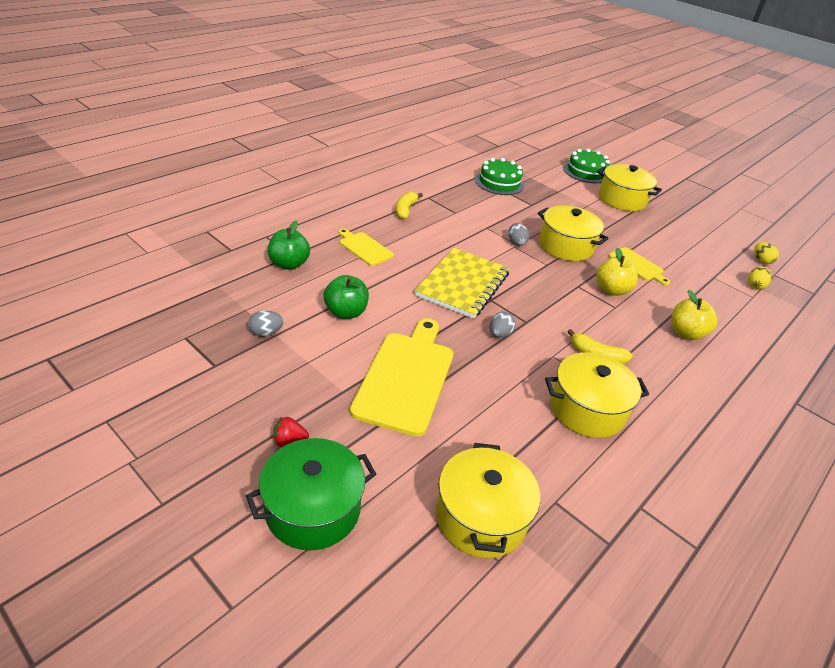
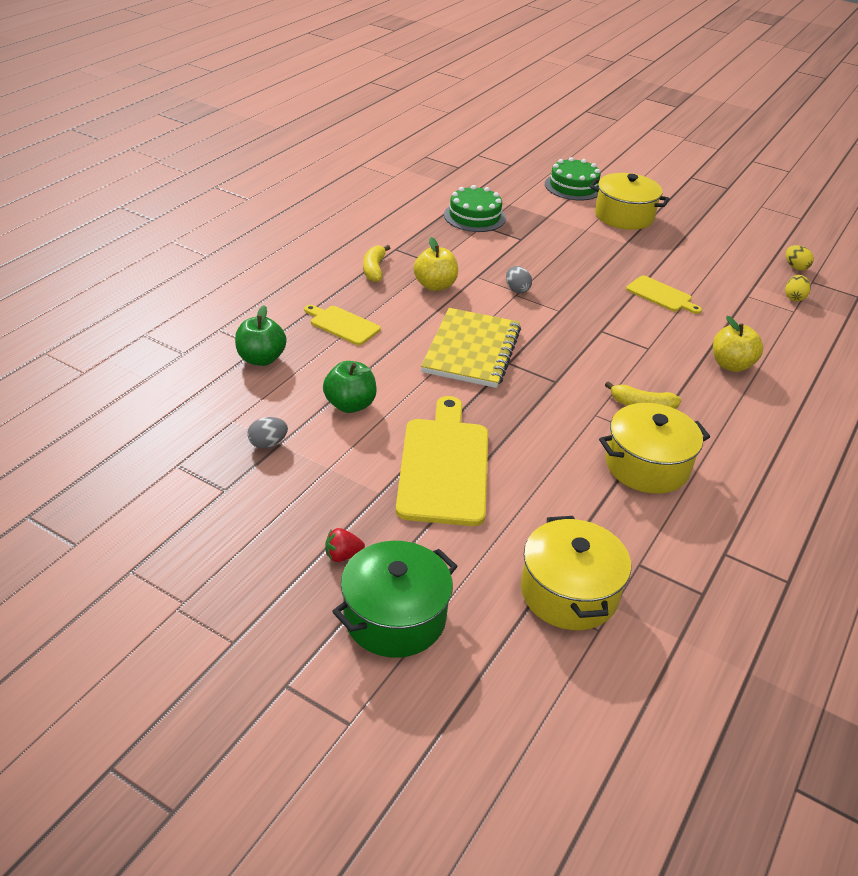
camera: 10 degrees left, 0 degrees up
grey egg [490,312,515,338] -> none
yellow pot [538,205,609,261] -> none
yellow apple [596,248,638,295] -> yellow apple moved to [414,237,458,291]

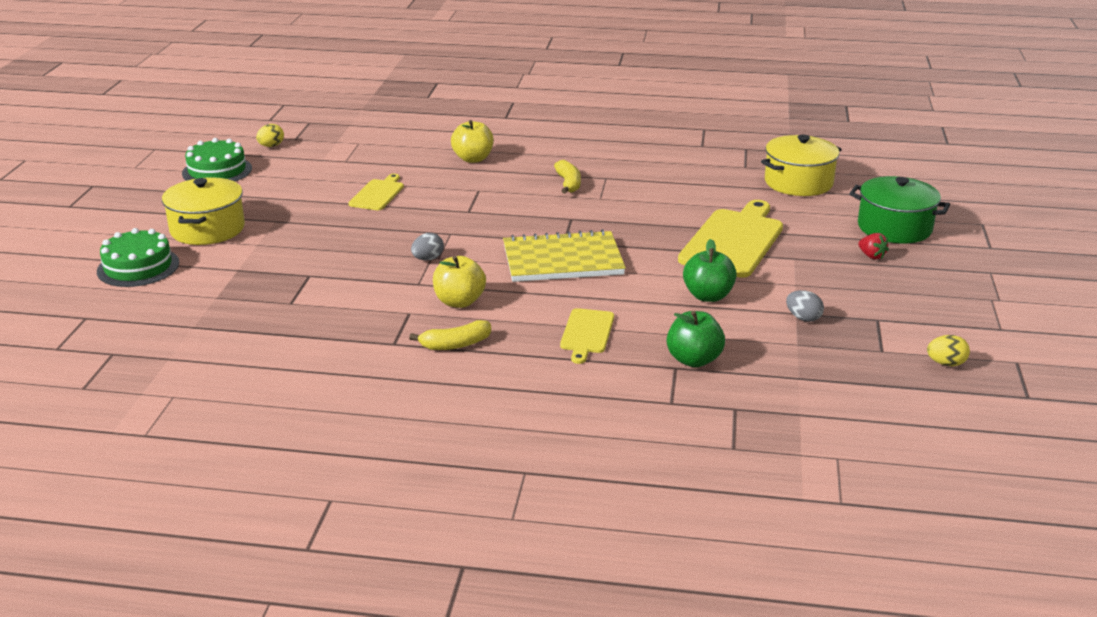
camera: 110 degrees left, 10 degrees down
yellow cutting board [396,396,488,526] -> yellow cutting board turned 135 degrees clockwise [678,200,783,278]
green cake [444,185,506,232] -> green cake moved to [182,138,252,182]
yellow pot [599,403,710,494] -> none
yellow egg [785,275,811,301] -> yellow egg moved to [927,335,970,366]

